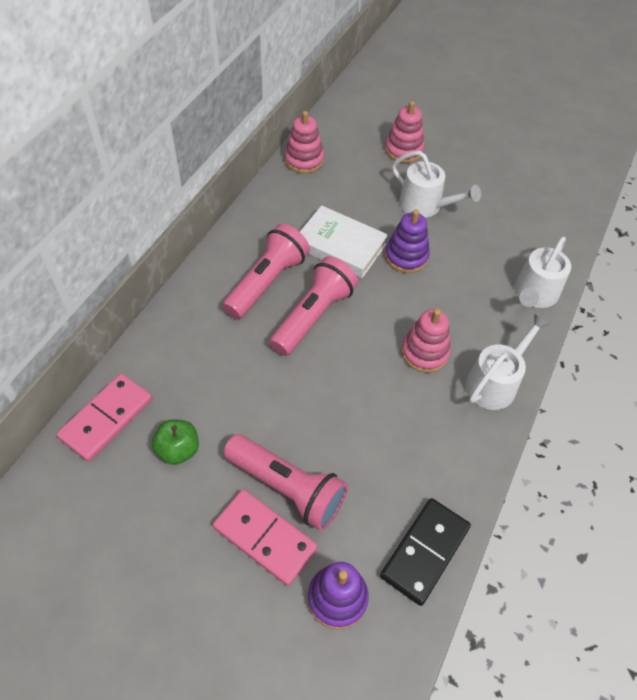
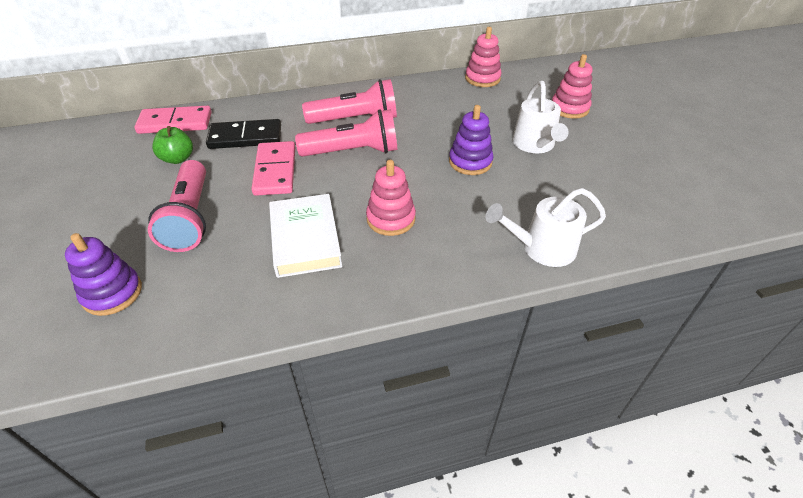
camera: 50 degrees right, 10 degrees down
pink domino [213,489,318,586] -> pink domino moved to [251,141,295,196]
white book [300,205,388,278] -> white book moved to [269,194,343,278]
black domino [380,498,471,606] -> black domino moved to [206,119,281,149]
white watering can [465,314,551,410] -> none

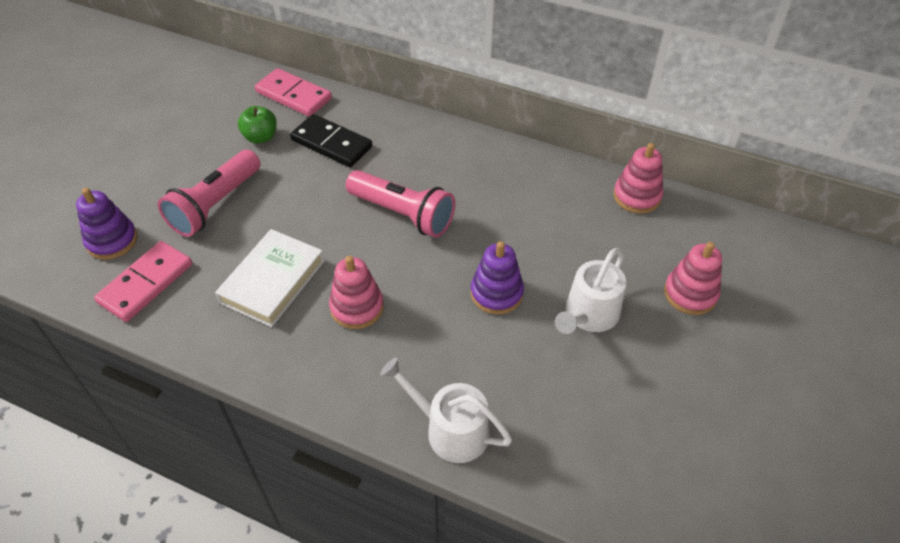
camera: 40 degrees right, 5 degrees up
pink domino [251,141,295,196] -> pink domino moved to [94,241,192,322]
pink flashlight [302,79,397,124] -> none

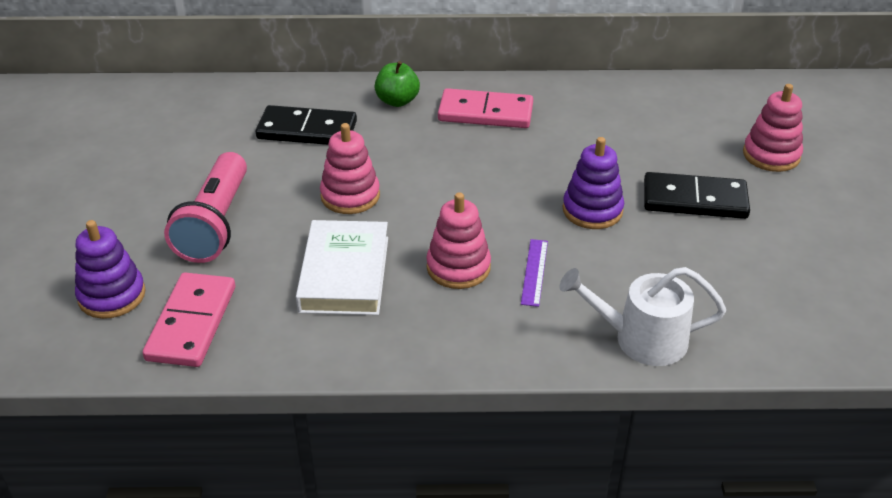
camera: 25 degrees left, 10 degrees down
green apple [238,106,277,144] -> green apple moved to [374,61,420,107]
pink domino [255,68,332,116] -> pink domino moved to [438,88,533,128]
pink flashlight [346,170,455,238] -> none
white watering can [555,248,626,334] -> black domino [644,172,750,219]
pink stacking toy [613,143,663,214] -> pink stacking toy moved to [320,123,380,214]
none -> purple ruler [521,239,548,307]

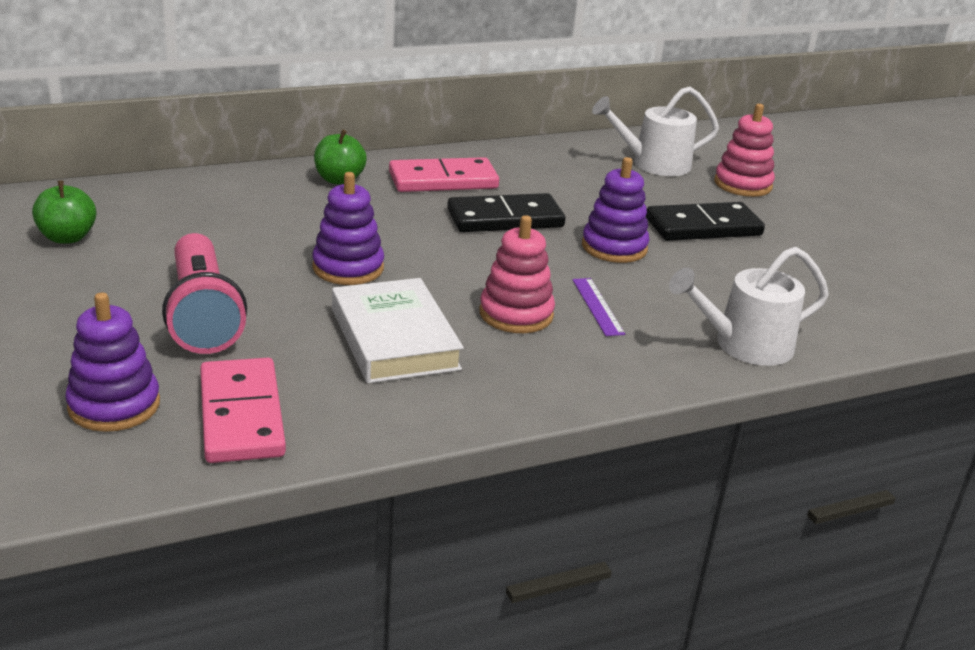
camera: 25 degrees left, 10 degrees down
black domino [256,105,357,145] -> black domino moved to [447,193,565,232]
pink stacking toy [320,123,380,214] -> purple stacking toy [312,172,384,285]
none -> green apple [32,180,96,244]
none -> white watering can [592,87,719,176]

